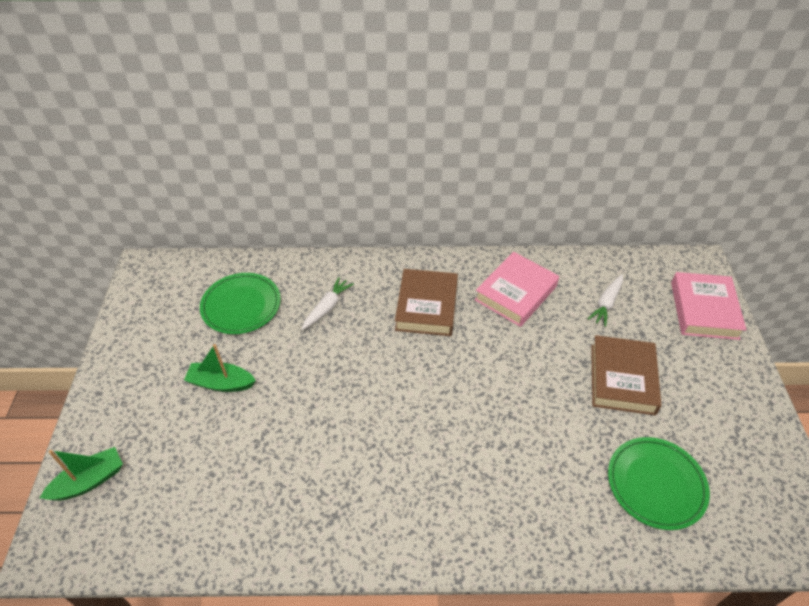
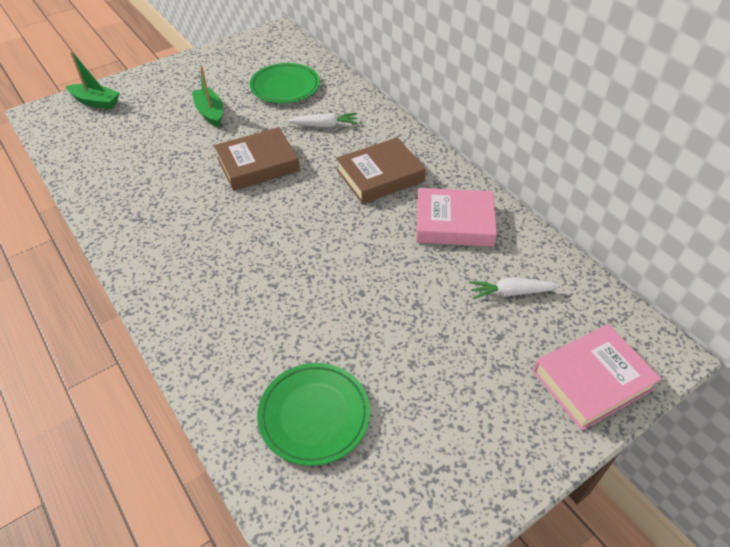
camera: 55 degrees right, 0 degrees up
brown book [591,335,661,415] -> brown book moved to [214,127,300,191]

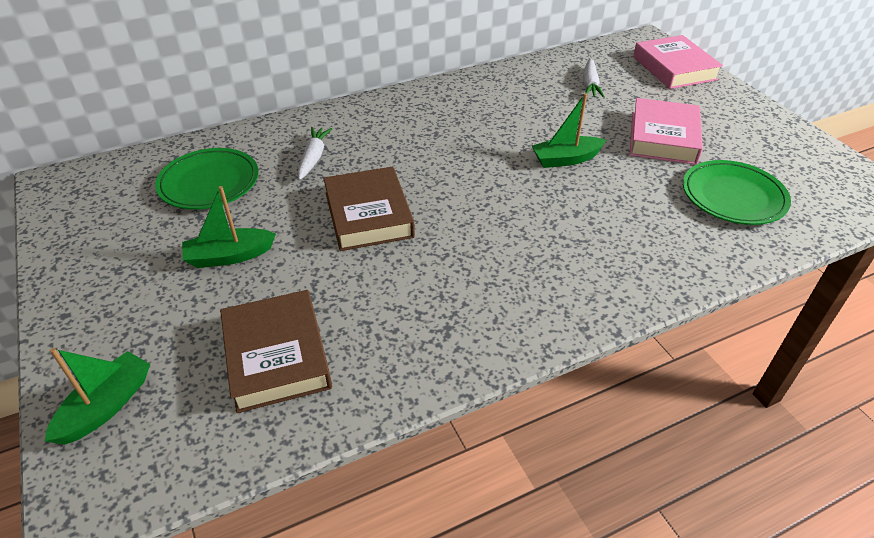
camera: 80 degrees left, 5 degrees down
brown book [336,137,426,204] -> brown book moved to [220,290,332,413]
pink book [416,188,497,247] -> pink book moved to [629,98,703,165]
none -> green boat [532,93,606,168]

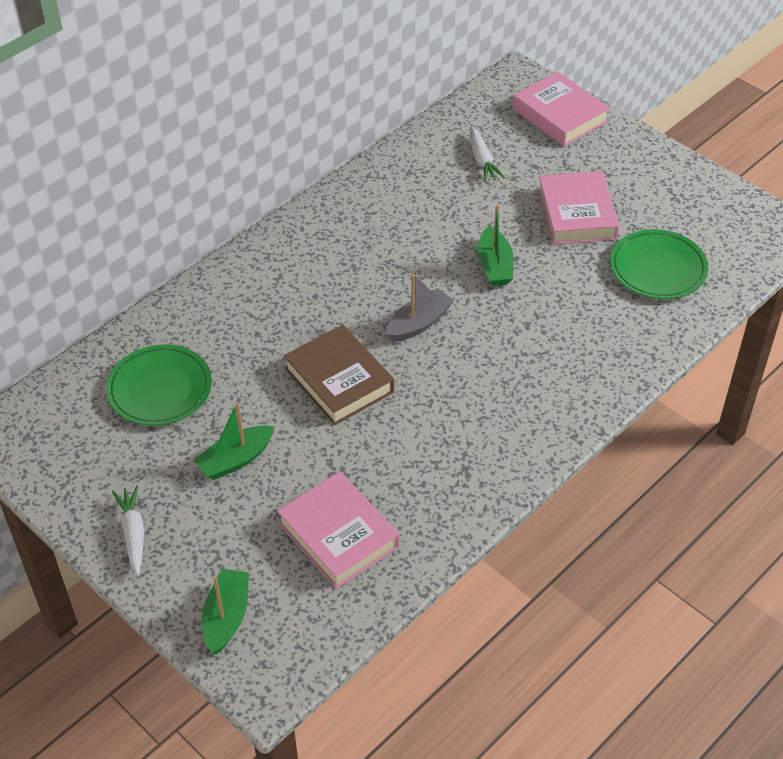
camera: 20 degrees left, 5 degrees up
brown book [220,290,332,413] -> pink book [277,471,400,589]
white carrot [298,127,332,180] -> white carrot moved to [112,486,144,575]
green boat [532,93,606,168] -> green boat turned 60 degrees counterclockwise [478,205,514,286]
none -> grey boat [387,274,454,342]

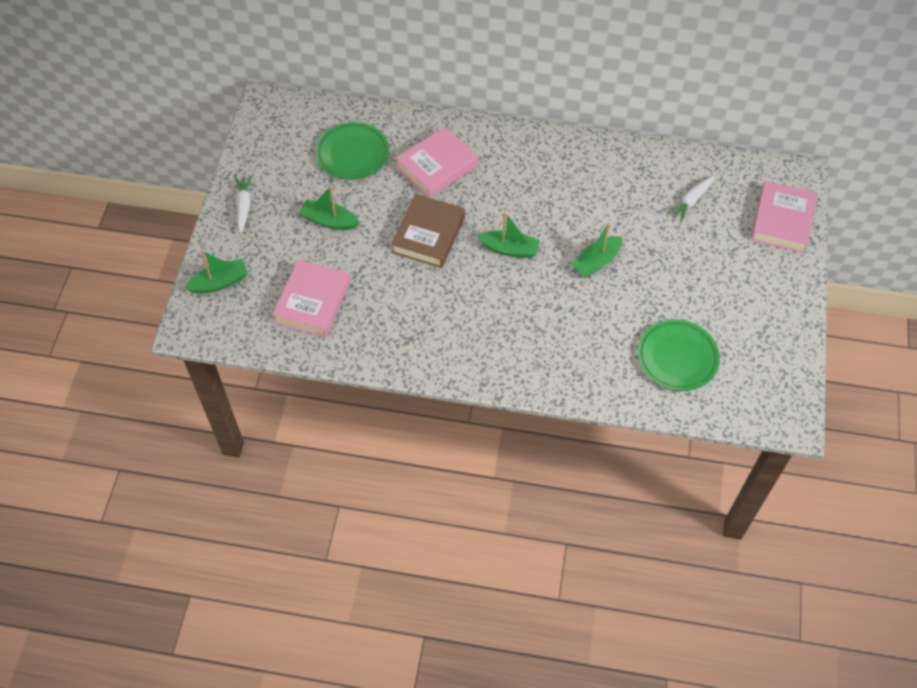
camera: 55 degrees right, 10 degrees up
white carrot [112,486,144,575] -> white carrot turned 45 degrees counterclockwise [235,175,252,233]
grey boat [387,274,454,342] -> green boat [477,212,540,258]
pink book [538,171,619,245] -> pink book moved to [396,126,478,198]

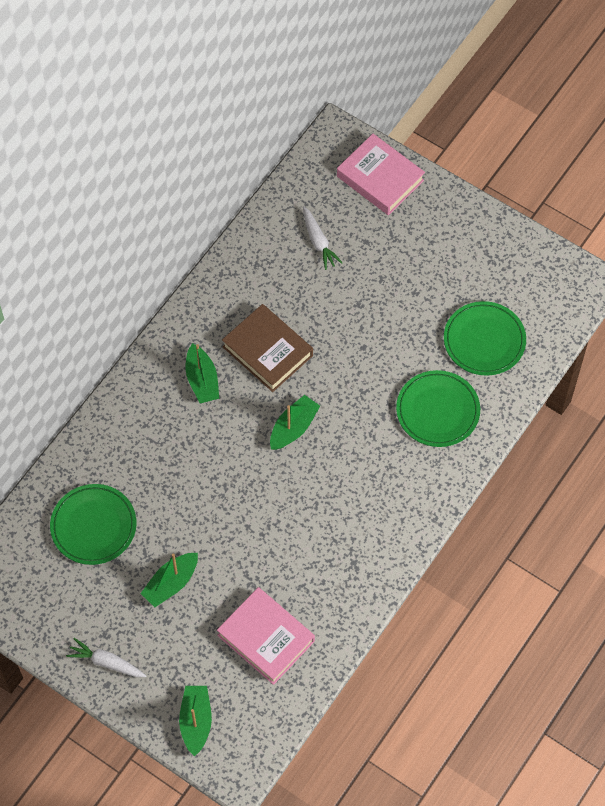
camera: 65 degrees left, 5 degrees up
brown book [391,194,465,268] -> brown book moved to [222,304,313,392]
pink book [396,126,478,198] -> none
green boat [571,223,622,278] -> green boat moved to [186,343,219,403]
none -> green plate [396,370,480,447]

